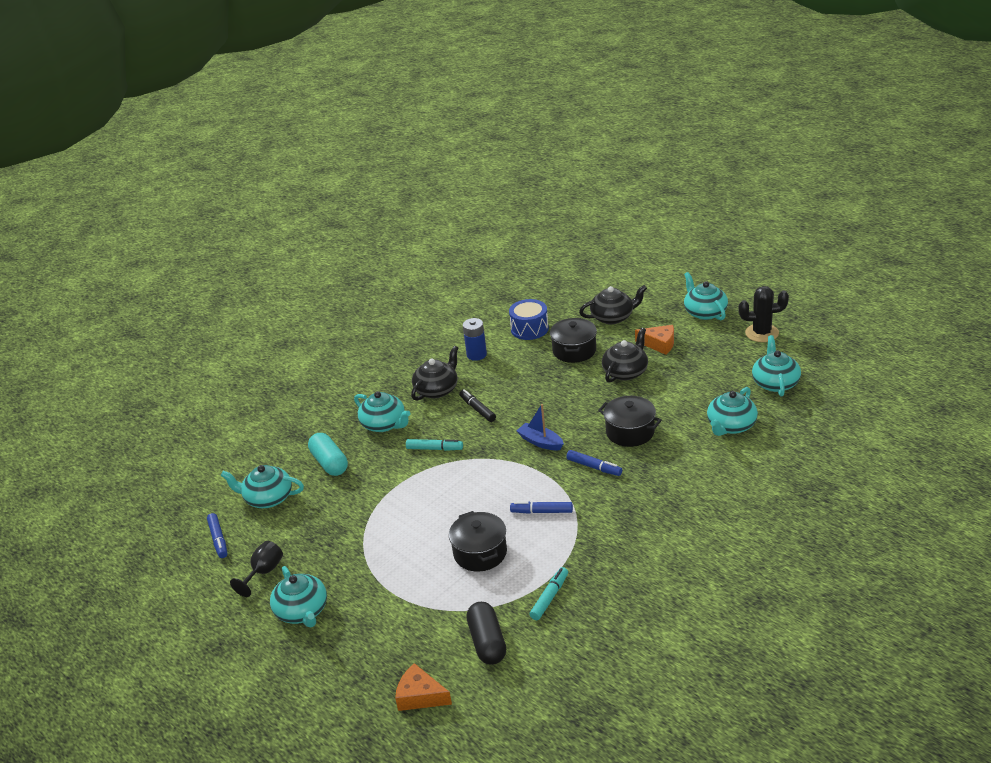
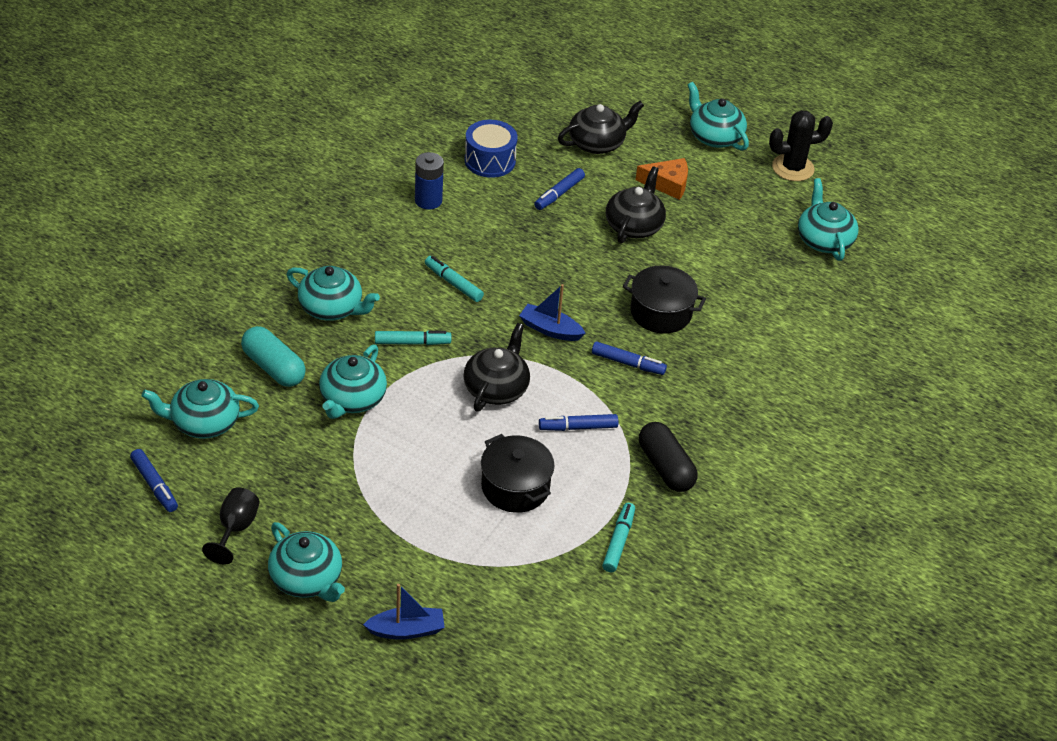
camera: 20 degrees left, 10 degrees up
orange cheese [395,663,452,711] -> none
black teapot [411,346,458,401] -> black teapot moved to [463,323,530,411]
black marker [459,389,496,422] -> turquoise marker [425,256,484,302]
black capsule [466,602,506,665] -> black capsule moved to [639,422,698,492]
black pot [550,318,597,363] -> blue marker [534,168,585,210]
turquoise teapot [707,387,758,436] -> turquoise teapot moved to [319,345,387,419]
none -> blue boat [363,584,445,640]

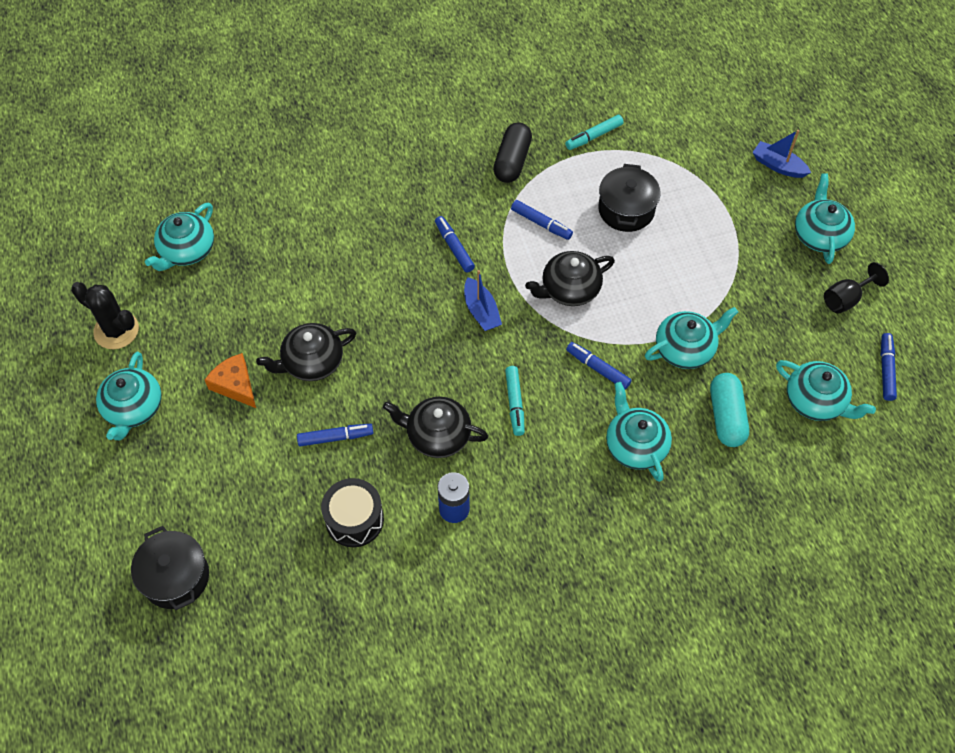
camera: 135 degrees left, 15 degrees up
turquoise marker [375,331,451,345] -> blue marker [566,342,632,390]
blue drum [465,120,518,178] -> black drum [321,478,384,547]
black teapot [558,101,644,154] -> black teapot moved to [383,397,488,458]
black pot [623,265,706,334] -> black pot moved to [131,526,209,610]

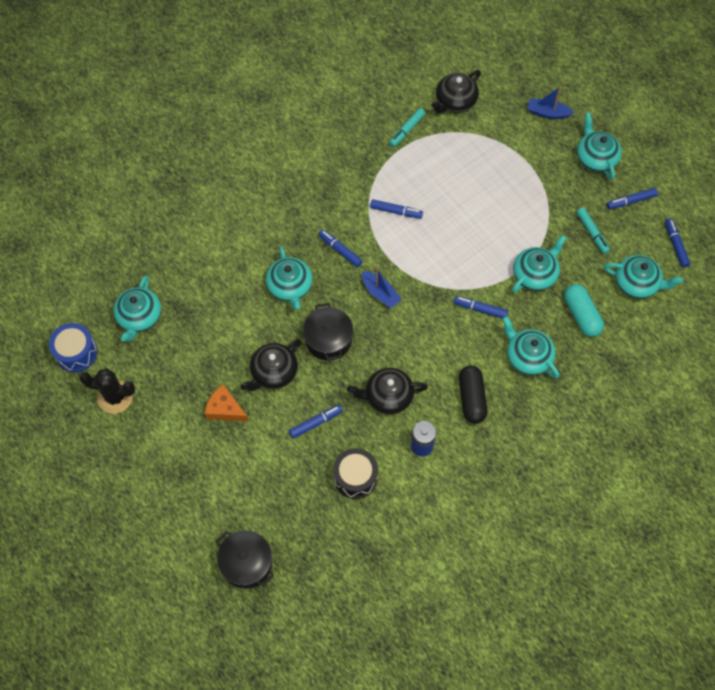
camera: 20 degrees left, 5 degrees up
turquoise teapot [96,352,162,440] -> turquoise teapot moved to [266,246,312,310]
black capsule [493,122,532,183] -> black capsule moved to [459,365,488,424]
turquoise marker [505,366,525,436] -> turquoise marker moved to [577,208,610,254]
black teapot [525,251,615,306] -> black teapot moved to [431,70,481,113]
black pot [598,164,661,232] -> black pot moved to [303,303,353,360]
black goblet [824,262,889,314] -> blue marker [607,188,658,209]
none -> blue drum [49,323,97,372]

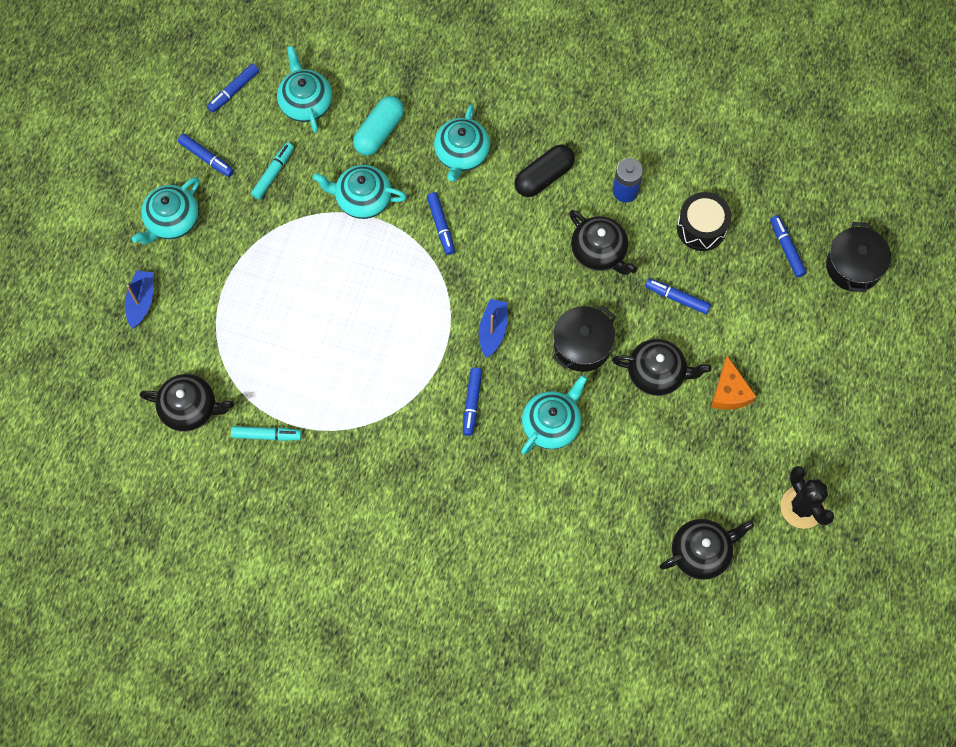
camera: 125 degrees left, 5 degrees up
blue drum [49,323,97,372] -> none
turquoise teapot [114,276,161,342] -> black teapot [659,519,754,580]
blue marker [370,199,423,219] -> blue marker moved to [770,215,807,277]
blue boat [528,86,574,119] -> blue boat turned 150 degrees counterclockwise [125,270,154,329]

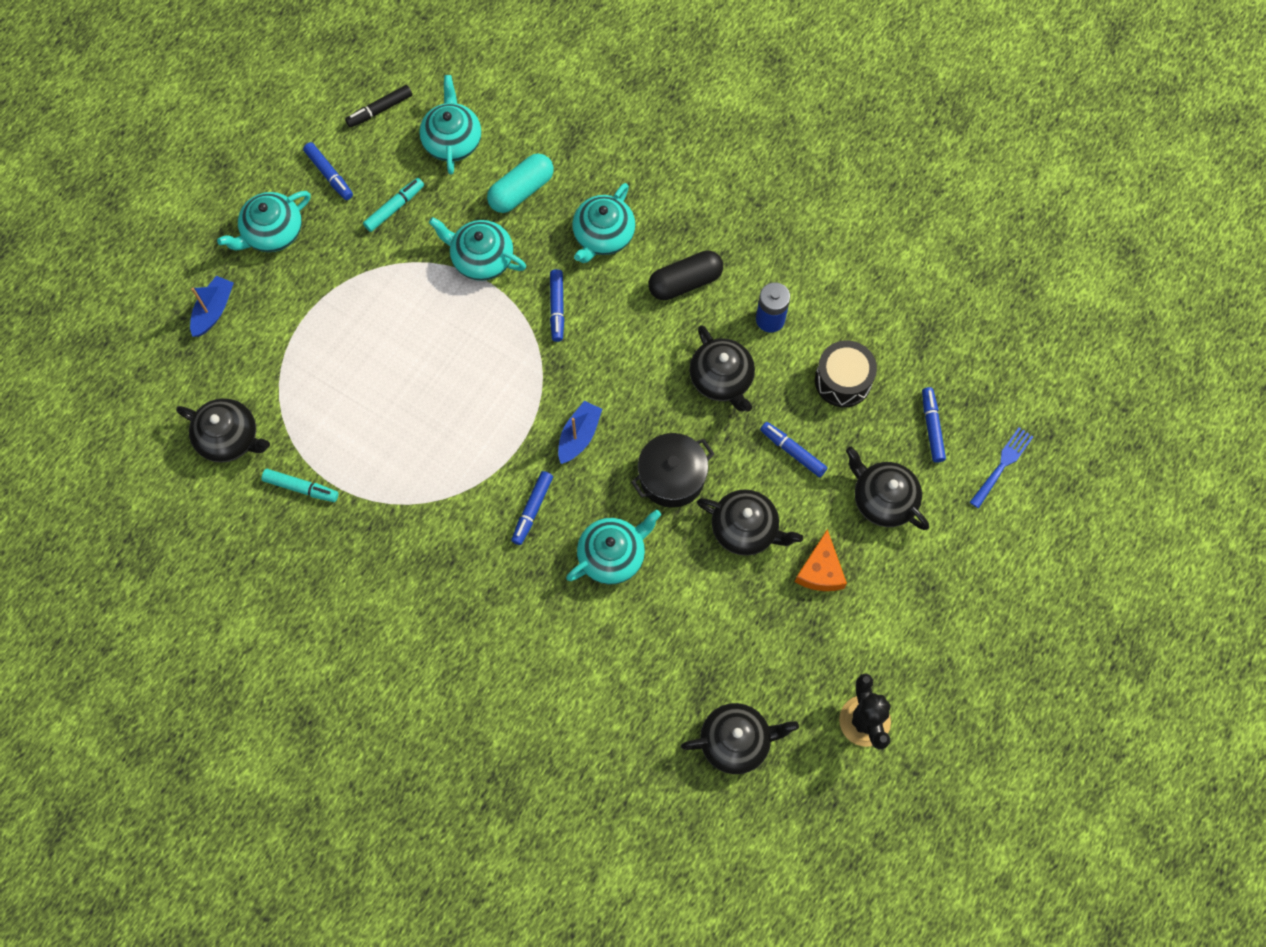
camera: 15 degrees right, 0 degrees up
blue marker [207,63,259,113] -> black marker [345,85,412,128]
black pot [826,222,891,292] -> blue fork [970,427,1033,508]
none -> black teapot [846,446,929,530]

